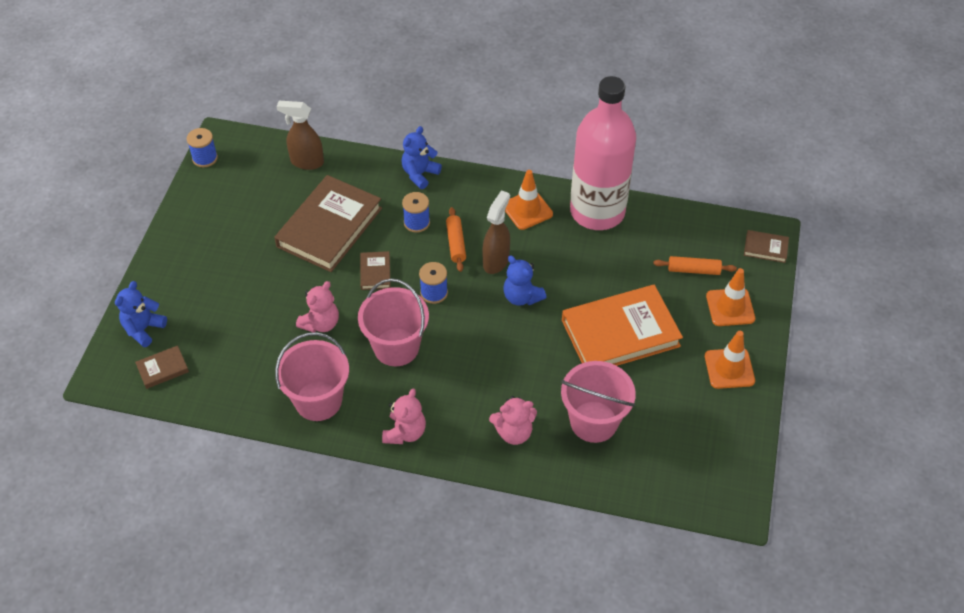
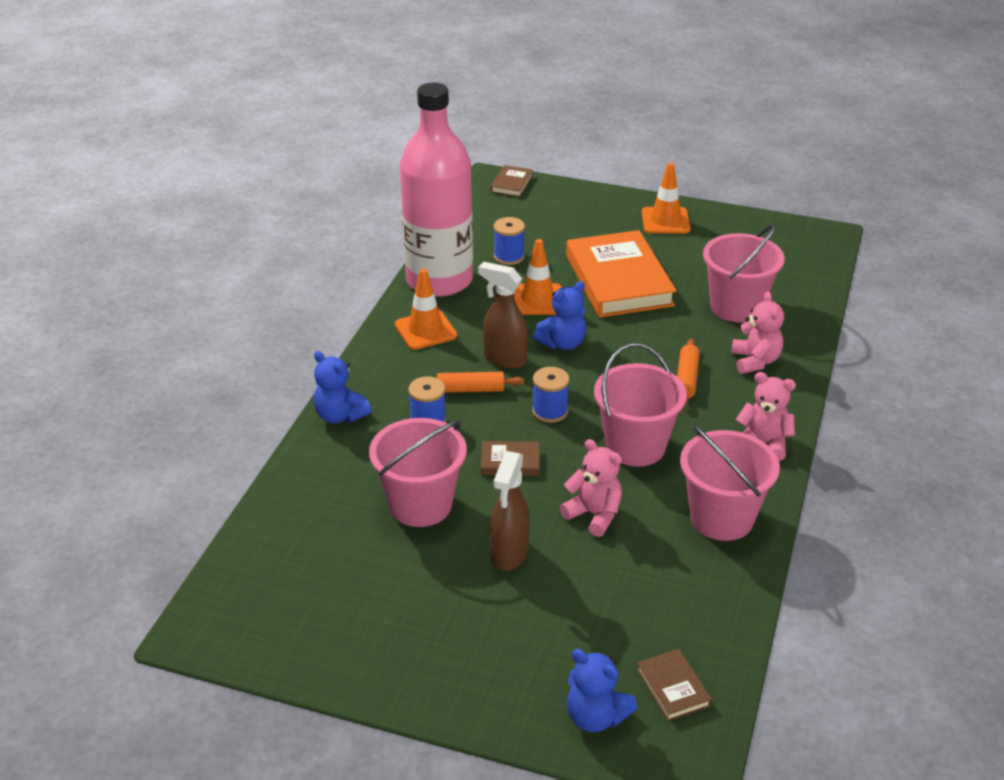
camera: 85 degrees left, 15 degrees down
blue spool [187,128,218,167] -> blue spool moved to [494,217,525,265]
brown book [274,175,382,272] -> pink bucket [369,418,467,527]
brown spray bottle [277,101,324,170] -> brown spray bottle moved to [490,451,530,571]
orange rolling pin [653,256,737,275] -> orange rolling pin moved to [677,339,700,405]
orange traffic cone [706,268,755,326] -> orange traffic cone moved to [514,239,562,315]

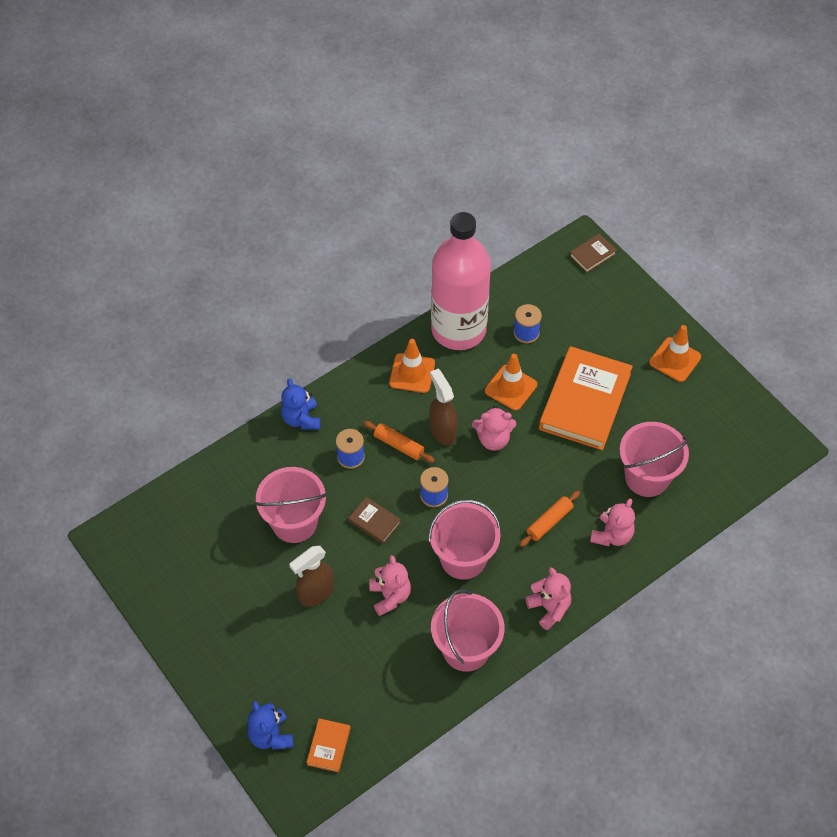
camera: 35 degrees right, 20 degrees up
blue teddy bear [533,281,586,350] -> pink teddy bear [472,406,516,451]
brown book [637,649,712,721] -> orange book [306,718,351,772]

